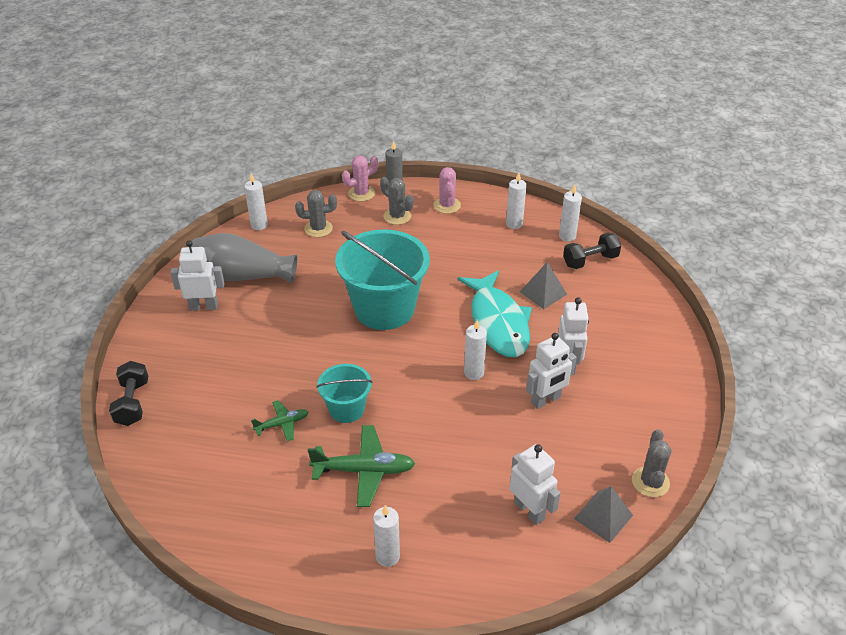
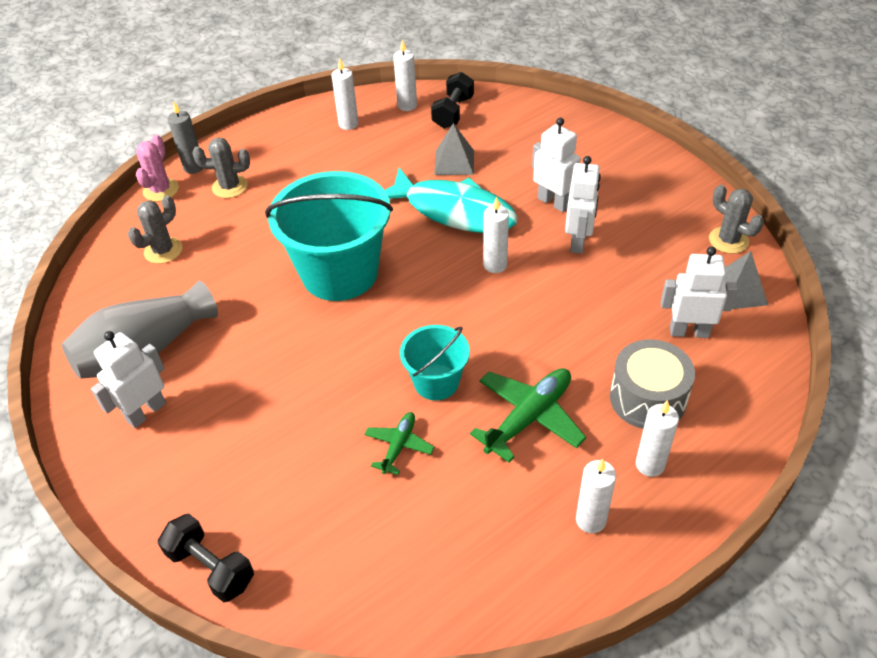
camera: 45 degrees left, 5 degrees up
white candle [244,173,268,230] -> white candle moved to [576,458,616,533]
pink cactus [433,167,461,214] -> none
none -> grey drum [610,339,695,429]

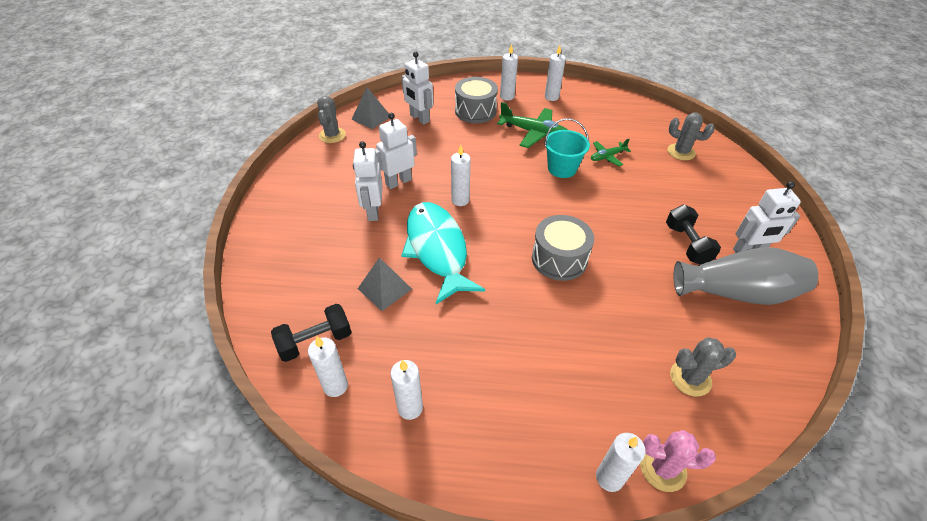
camera: 140 degrees left, 0 degrees up
pink cactus [136,135,179,202] -> pink cactus turned 45 degrees clockwise [640,430,716,492]
black dumbbell [158,514,254,602] -> black dumbbell moved to [666,205,721,265]
grey candle [168,101,203,174] -> white candle [596,433,646,492]
grey cactus [193,138,250,198] -> grey cactus moved to [668,112,715,160]
turquoise bucket [265,171,393,301] -> grey drum [532,215,594,281]
green plane [470,368,586,462] -> green plane turned 150 degrees counterclockwise [497,102,568,148]

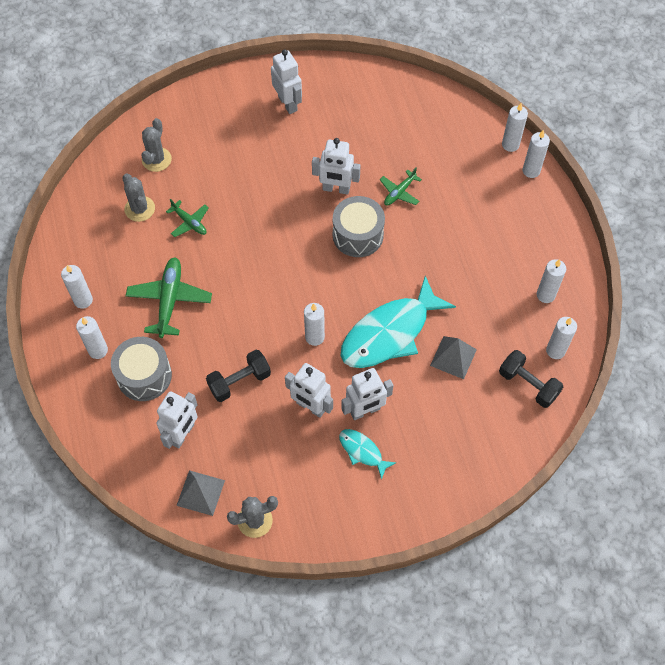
camera: 110 degrees left, 15 degrees up
turquoise bucket [545,118,590,178] -> none
pink cactus [640,430,716,492] -> white candle [502,103,528,152]
black dumbbell [666,205,721,265] -> black dumbbell moved to [206,350,271,402]
grey cactus [670,337,736,396] -> grey cactus moved to [122,173,155,222]
grey vase [674,247,818,305] -> none
none -> white robot [312,138,361,195]
none -> turquoise fish [339,429,396,480]
none -> green plane [380,168,422,206]

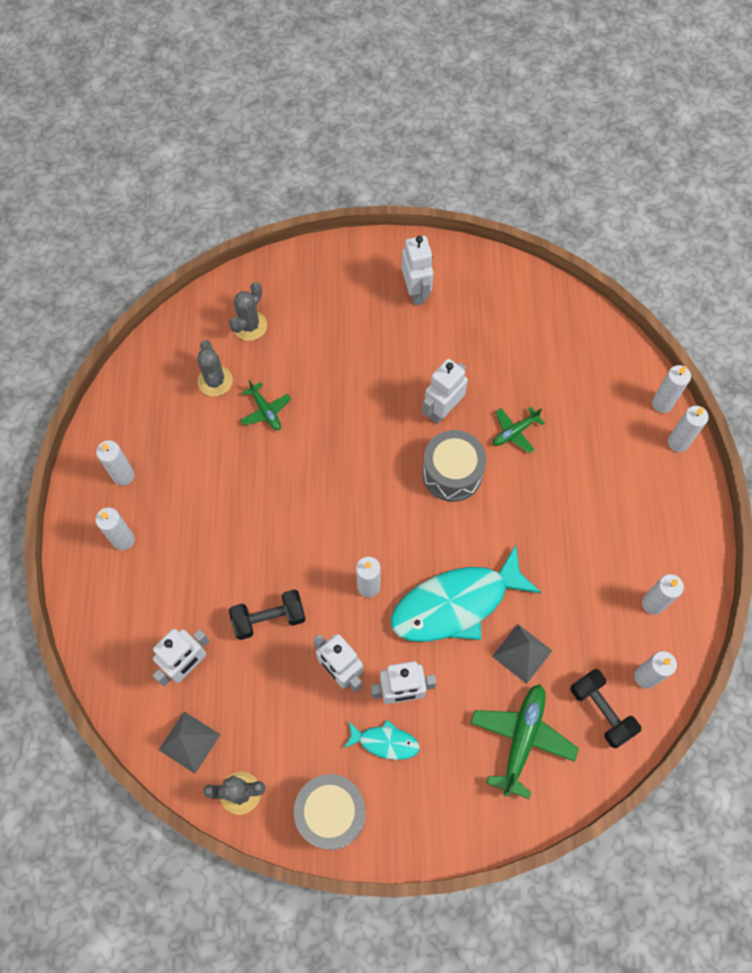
camera: 15 degrees right, 5 degrees up
grey drum [111,337,172,401] -> grey drum moved to [294,774,366,850]
green plane [126,257,212,338] -> green plane moved to [471,684,579,799]
white robot [312,138,361,195] -> white robot turned 105 degrees clockwise [422,359,468,424]
turquoise fish [339,429,396,480] -> turquoise fish turned 135 degrees clockwise [344,720,420,760]

